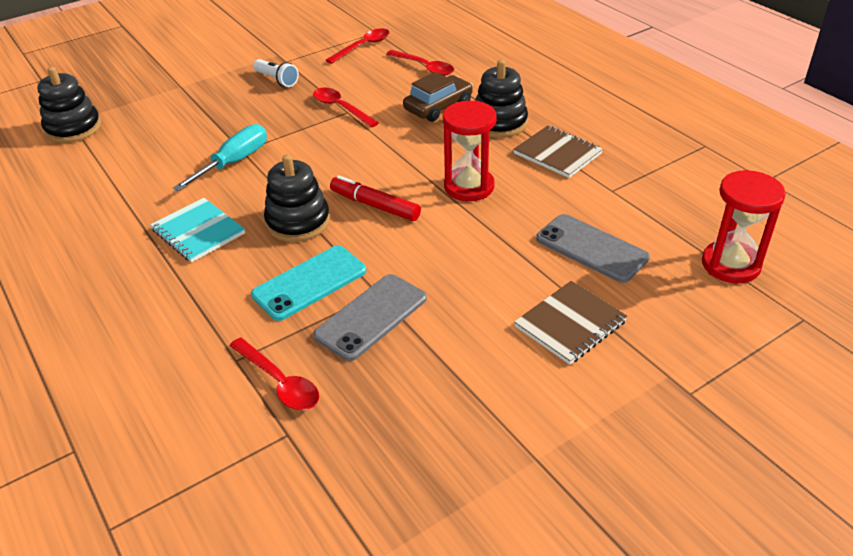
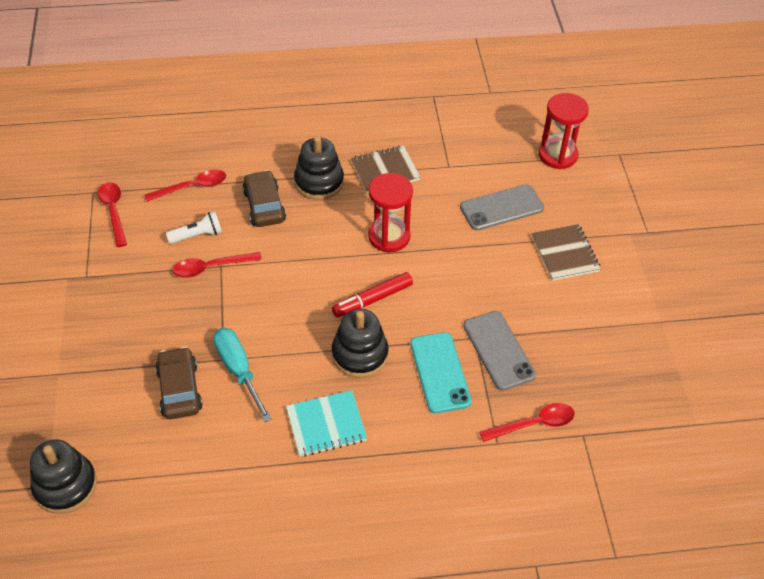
camera: 65 degrees left, 10 degrees up
white flashlight [253,59,299,87] -> white flashlight moved to [166,211,222,244]
none -> brown car [155,347,203,419]

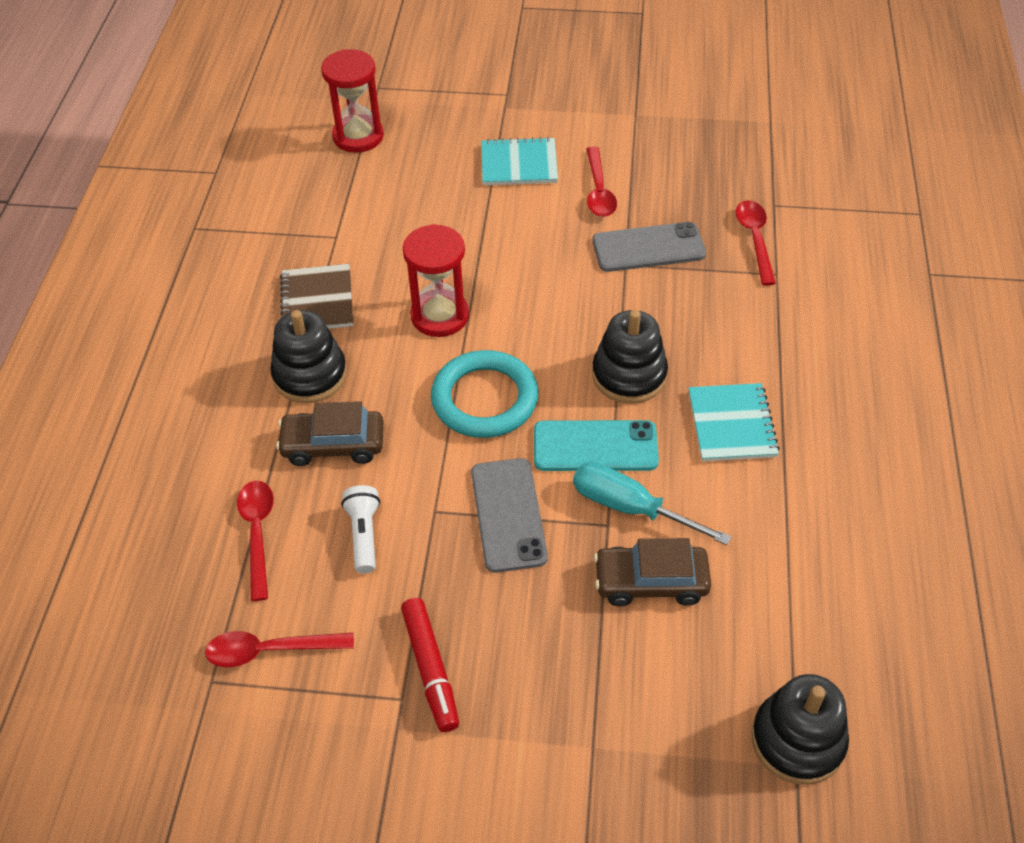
camera: 75 degrees left, 0 degrees up
red spoon [173,252,262,278] -> red spoon moved to [586,147,617,217]
turquoise screwdriver [213,328,272,422] -> turquoise screwdriver turned 45 degrees clockwise [573,462,732,545]
red marker [332,272,413,318] -> red marker moved to [401,598,459,732]
turquoise phone [410,332,472,413] -> turquoise phone moved to [534,420,659,471]
grey phone [460,184,544,230] -> grey phone moved to [471,458,548,573]
brown notebook [532,224,601,281] -> turquoise notebook [481,137,558,185]
none -> turquoise ring [431,350,538,438]

